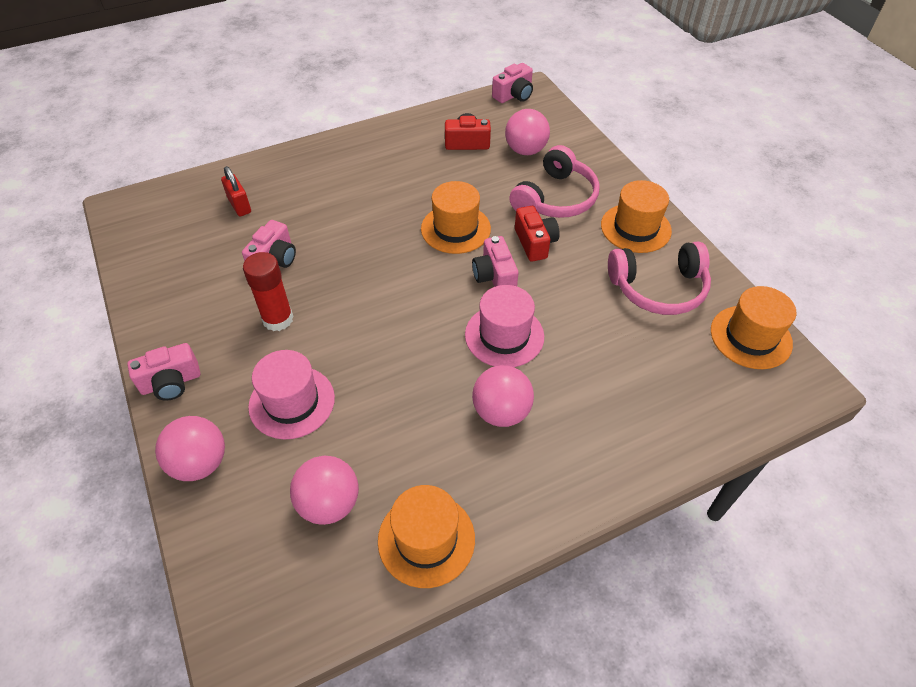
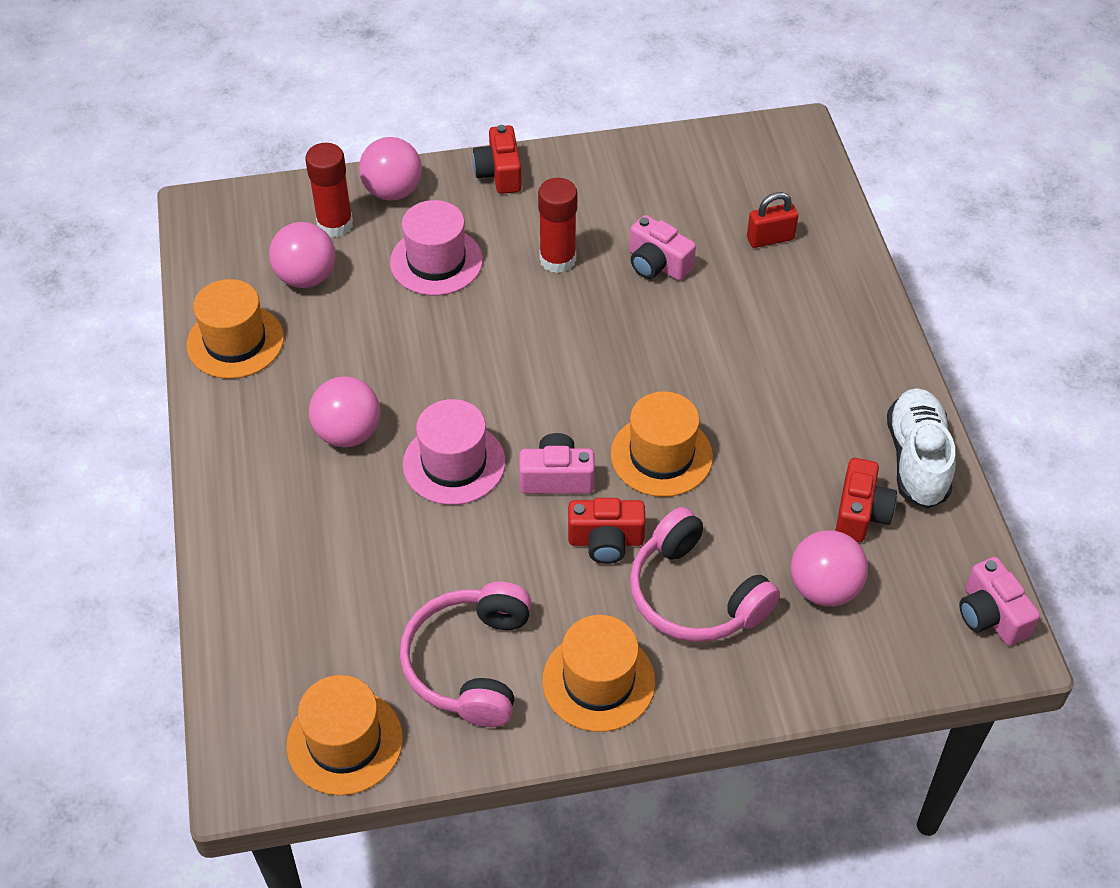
camera: 105 degrees right, 0 degrees up
pink camera [127,343,200,401] -> red camera [473,125,522,194]
none -> red glue stick [305,143,353,237]
none -> white shoe [887,388,956,509]

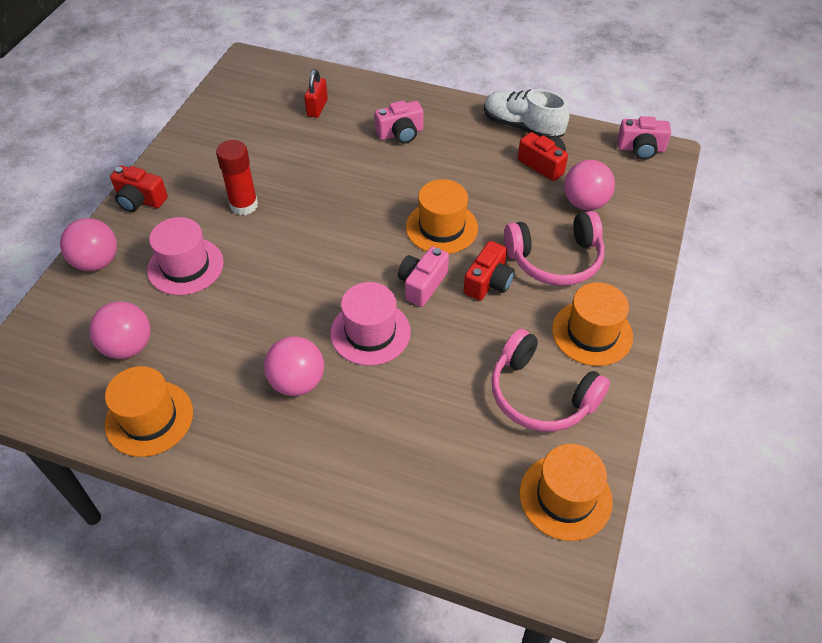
camera: 60 degrees left, 0 degrees up
red glue stick [305,143,353,237] -> none
pink camera [629,215,696,281] -> pink camera moved to [375,101,424,144]

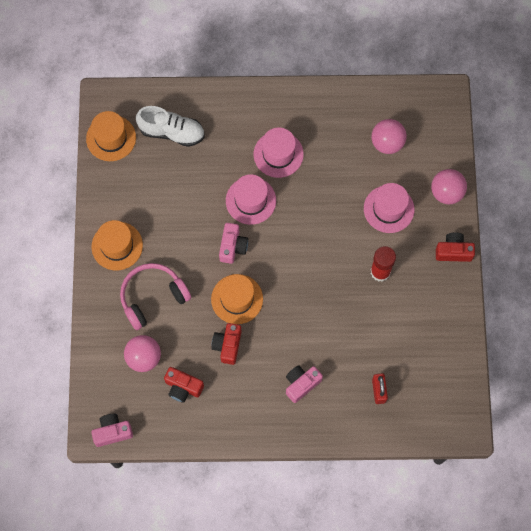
camera: 160 degrees right, 20 degrees up
orange hat [105,366,193,457] -> none
pink ball [264,336,324,396] -> pink hat [254,128,304,178]
red camera [463,241,515,301] -> red camera moved to [212,323,241,365]
white shoe [484,89,570,138] -> white shoe moved to [136,106,205,147]
pink headphones [491,329,610,432] -> none

